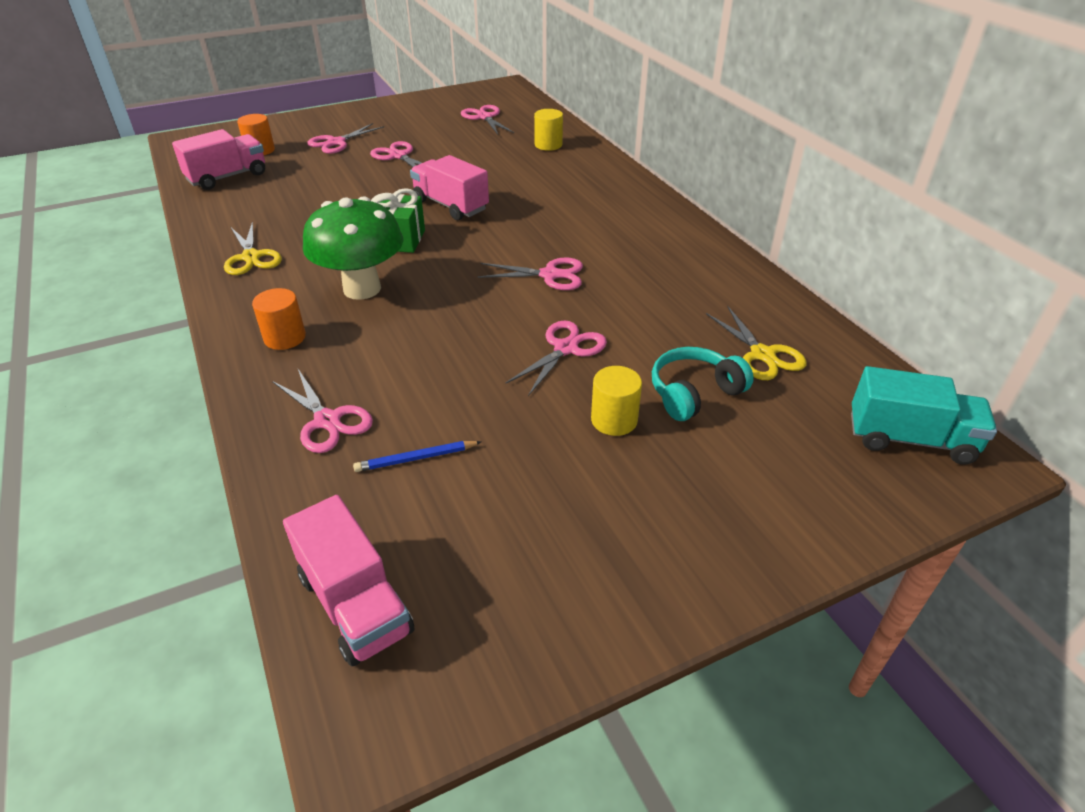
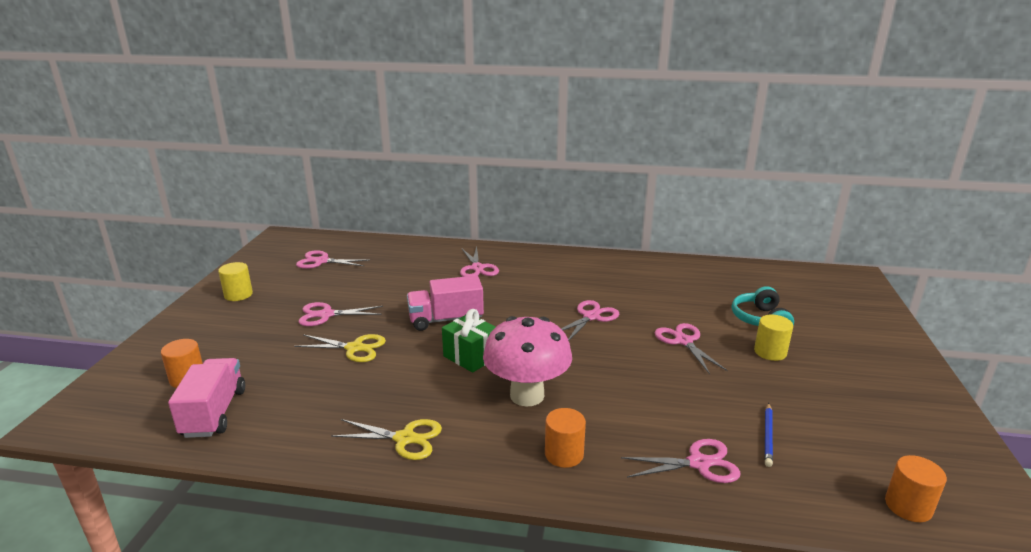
camera: 55 degrees left, 15 degrees down
pink truck [283,495,415,666] -> orange cylinder [885,455,947,522]
green mushroom [303,196,403,300] -> pink mushroom [483,316,572,406]
pink scissors [307,123,384,154] -> pink scissors moved to [460,246,499,277]
yellow cylinder [534,109,563,151] -> yellow cylinder moved to [218,262,253,301]
yellow scissors [706,306,807,380] -> yellow scissors moved to [294,334,386,362]
turquoise truck [851,366,997,465] -> none

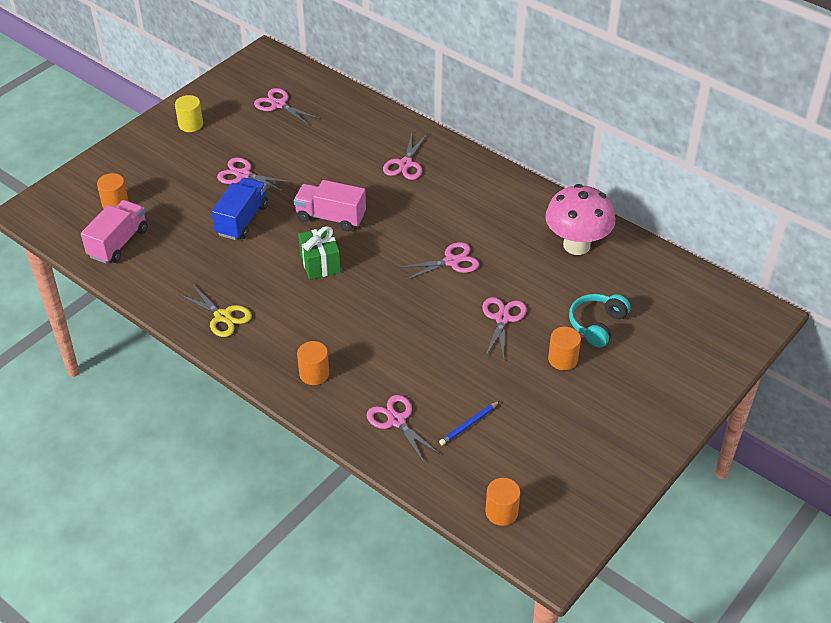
camera: 30 degrees right, 20 degrees up
yellow scissors [294,334,386,362] -> blue truck [211,178,268,240]
pink mushroom [483,316,572,406] -> pink mushroom moved to [545,184,615,255]
pink scissors [621,439,740,483] -> pink scissors turned 150 degrees counterclockwise [366,395,441,463]
yellow cylinder [754,315,793,361] -> orange cylinder [548,327,581,370]

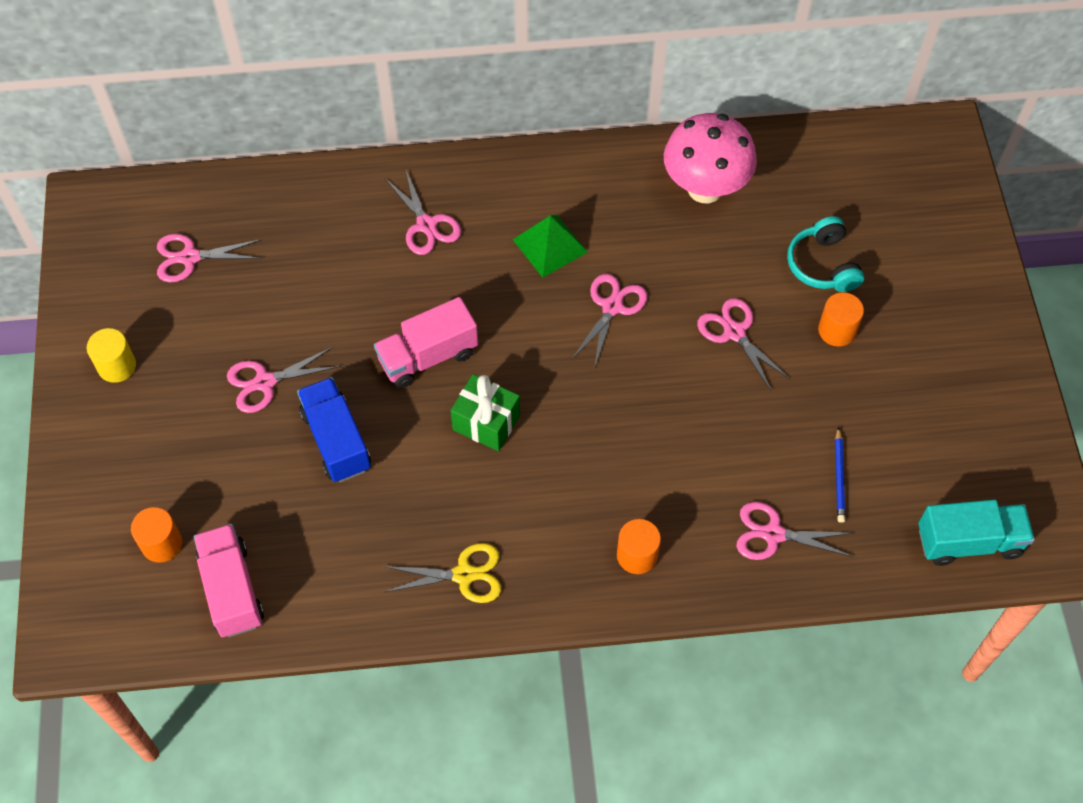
camera: 45 degrees left, 15 degrees up
orange cylinder [485,478,520,526] -> turquoise truck [918,499,1035,566]
none -> green pyramid [513,215,588,278]

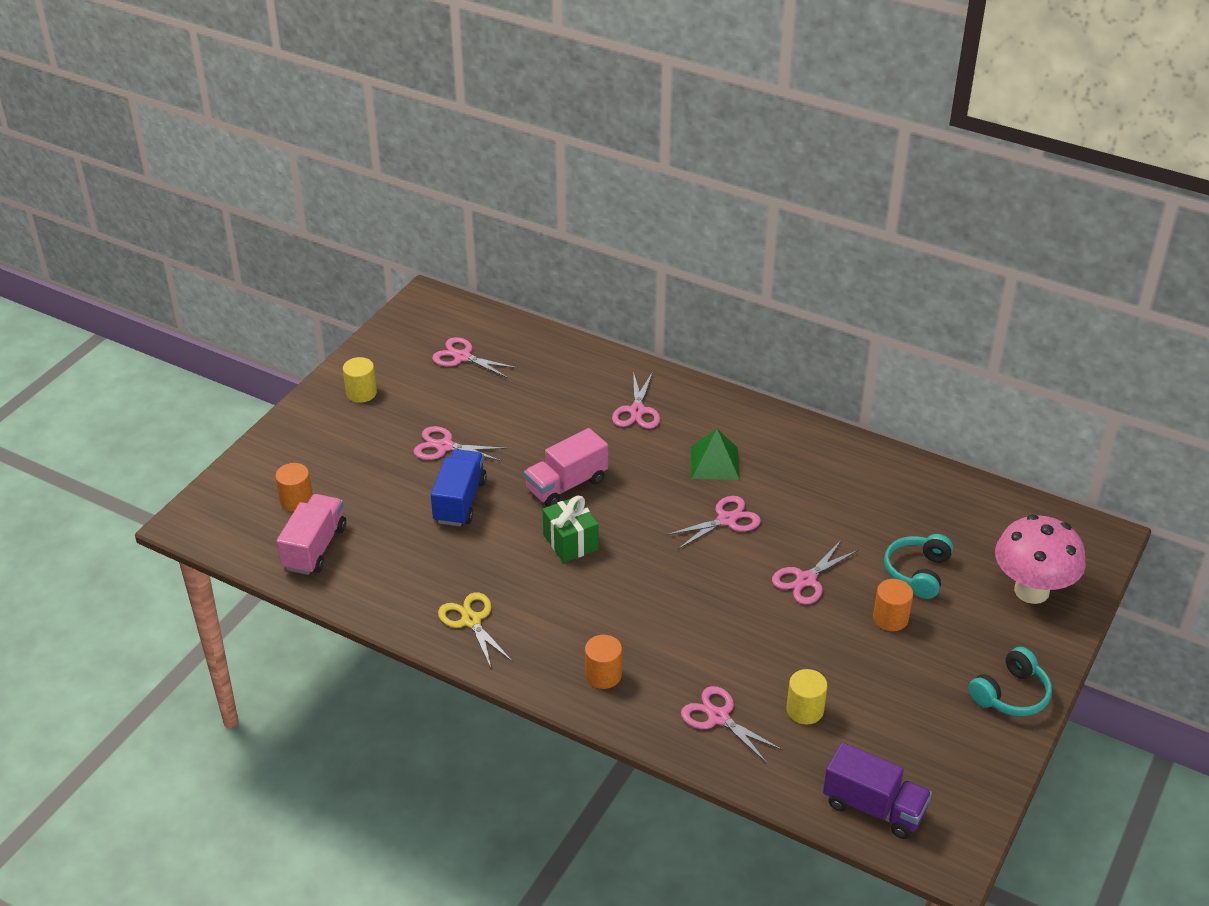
camera: 35 degrees right, 20 degrees down
pink truck [374,297,478,388] -> pink truck turned 45 degrees counterclockwise [524,428,608,507]
yellow scissors [383,543,501,603] -> yellow scissors turned 150 degrees counterclockwise [438,592,513,668]
pink mushroom [664,113,757,203] -> pink mushroom moved to [995,515,1086,604]
pink scissors [697,298,791,390] -> pink scissors turned 135 degrees counterclockwise [772,540,858,605]
blue pencil [835,427,845,523] -> yellow cylinder [786,669,827,724]
turquoise truck [918,499,1035,566] -> purple truck [823,742,932,839]
none -> turquoise headphones [968,647,1052,716]

